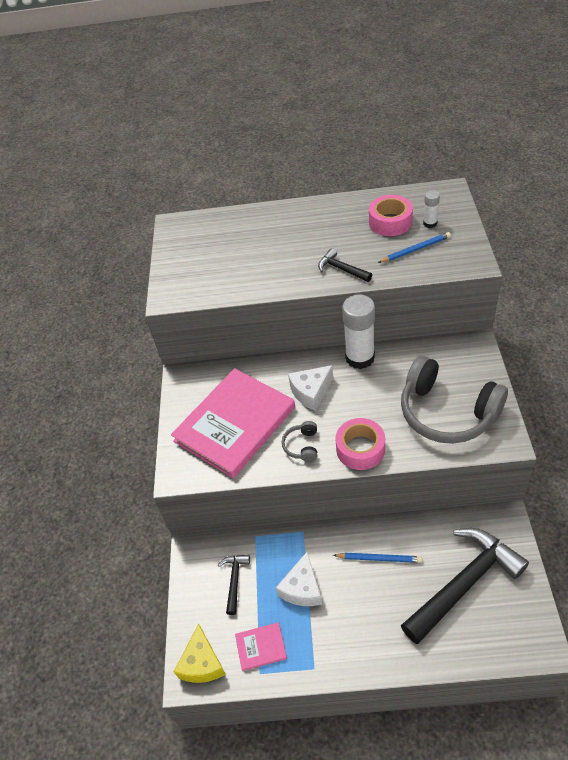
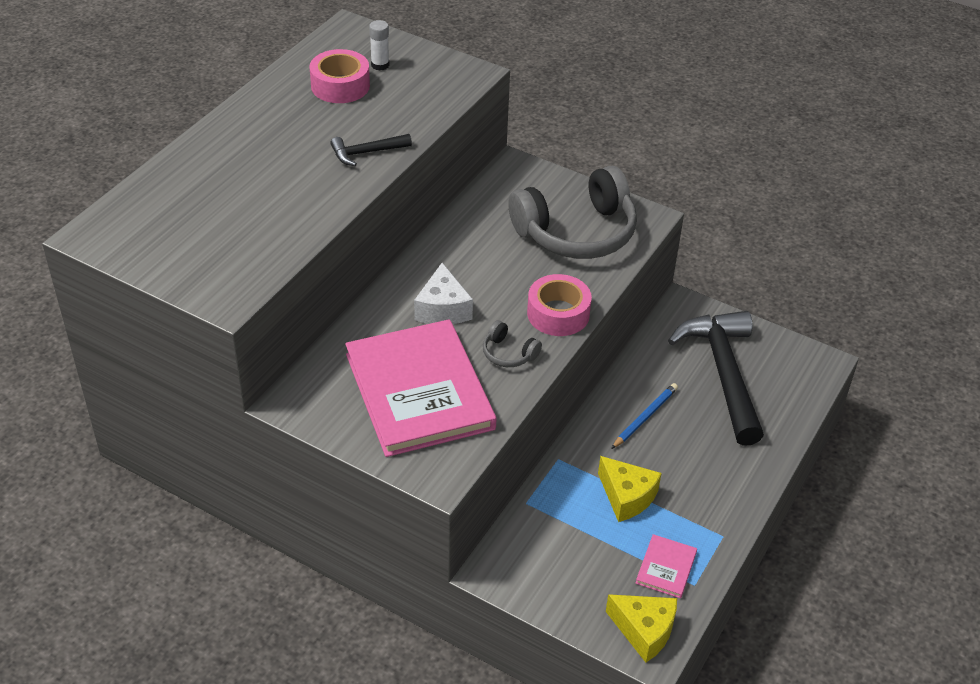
camera: 65 degrees left, 5 degrees down
black hammer [217,555,250,615] -> none
white cheese [276,552,322,606] -> yellow cheese [598,456,662,522]
white glue stick [342,295,375,369] -> none
blue pencil [378,232,451,263] -> none

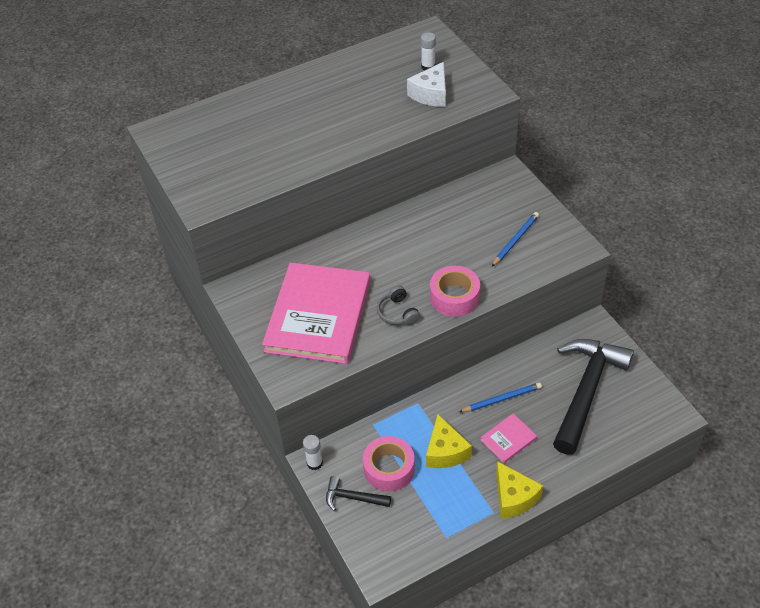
camera: 35 degrees right, 5 degrees up
pink tape [310,49,370,103] -> pink tape moved to [363,436,415,492]
black hammer [330,134,412,166] -> black hammer moved to [326,476,391,511]
white cheese [414,263,473,324] -> white cheese moved to [407,62,446,107]
grey headphones [508,166,637,259] -> blue pencil [492,212,539,266]
yellow cheese [606,594,677,662] -> yellow cheese moved to [496,461,543,519]
pink book [636,534,697,598] -> pink book moved to [480,414,537,463]
none -> white glue stick [303,435,323,470]

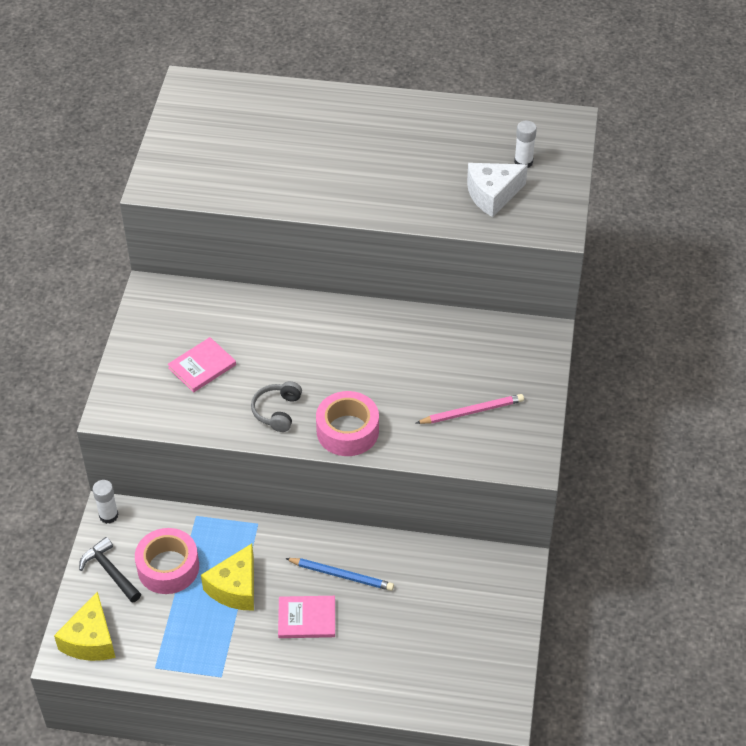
camera: 35 degrees right, 0 degrees up
pink book [262,262,370,364] -> pink book [168,337,236,392], size x0.41
blue pencil [492,212,539,266] -> pink pencil [416,394,524,424]
yellow cheese [496,461,543,519] -> yellow cheese moved to [54,591,116,661]
black hammer [553,339,634,455] -> none

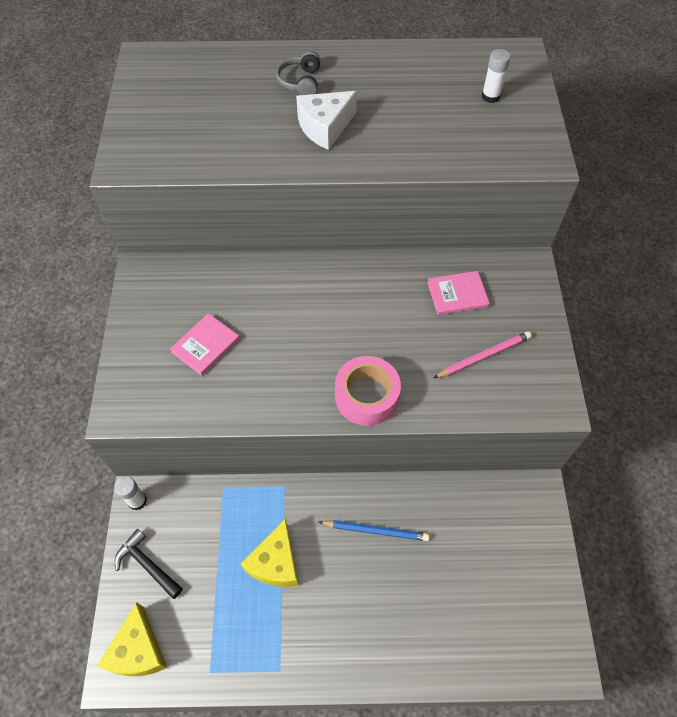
camera: 10 degrees left, 10 degrees up
pink tape [135,528,199,594] -> none
grey headphones [251,381,302,432] -> grey headphones moved to [276,51,320,95]
pink book [278,596,335,638] -> pink book moved to [427,271,490,315]
white cheese [467,163,528,217] -> white cheese moved to [296,91,357,150]

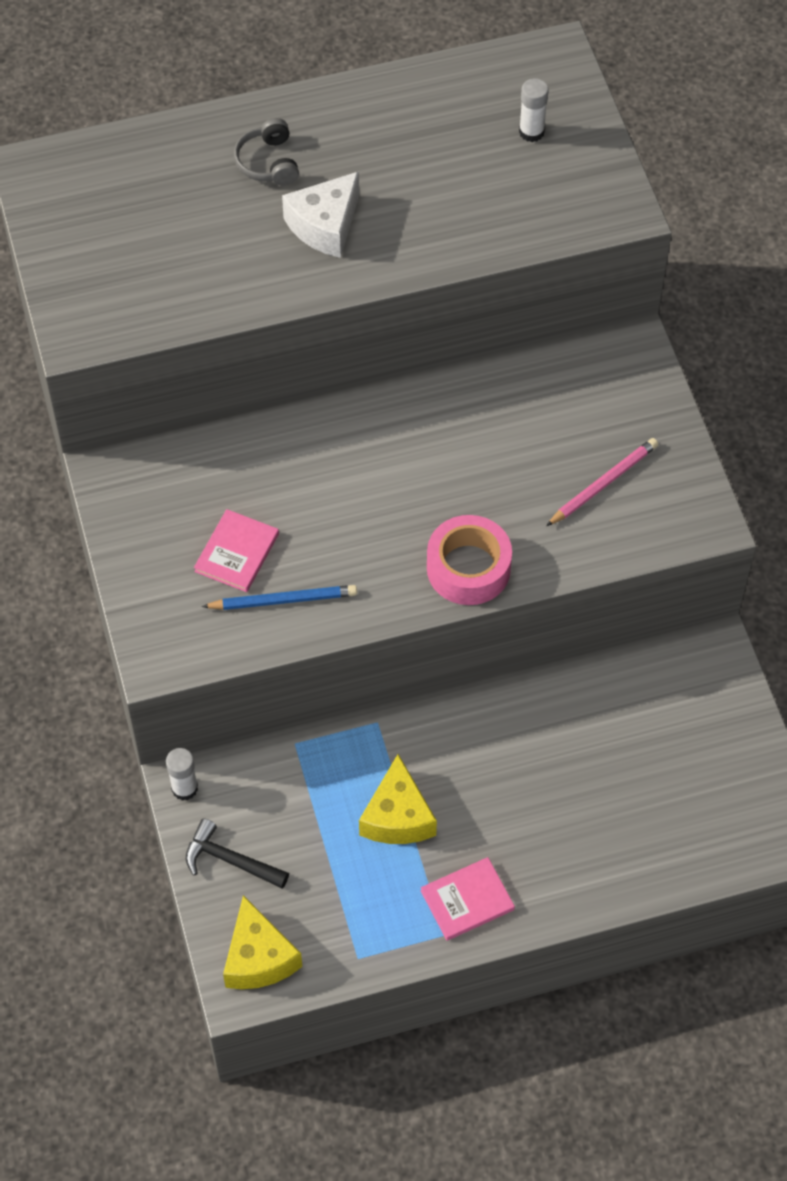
camera: 15 degrees left, 0 degrees up
blue pencil [319,520,430,541] -> blue pencil moved to [202,585,357,610]
pink book [427,271,490,315] -> pink book moved to [421,857,515,941]

